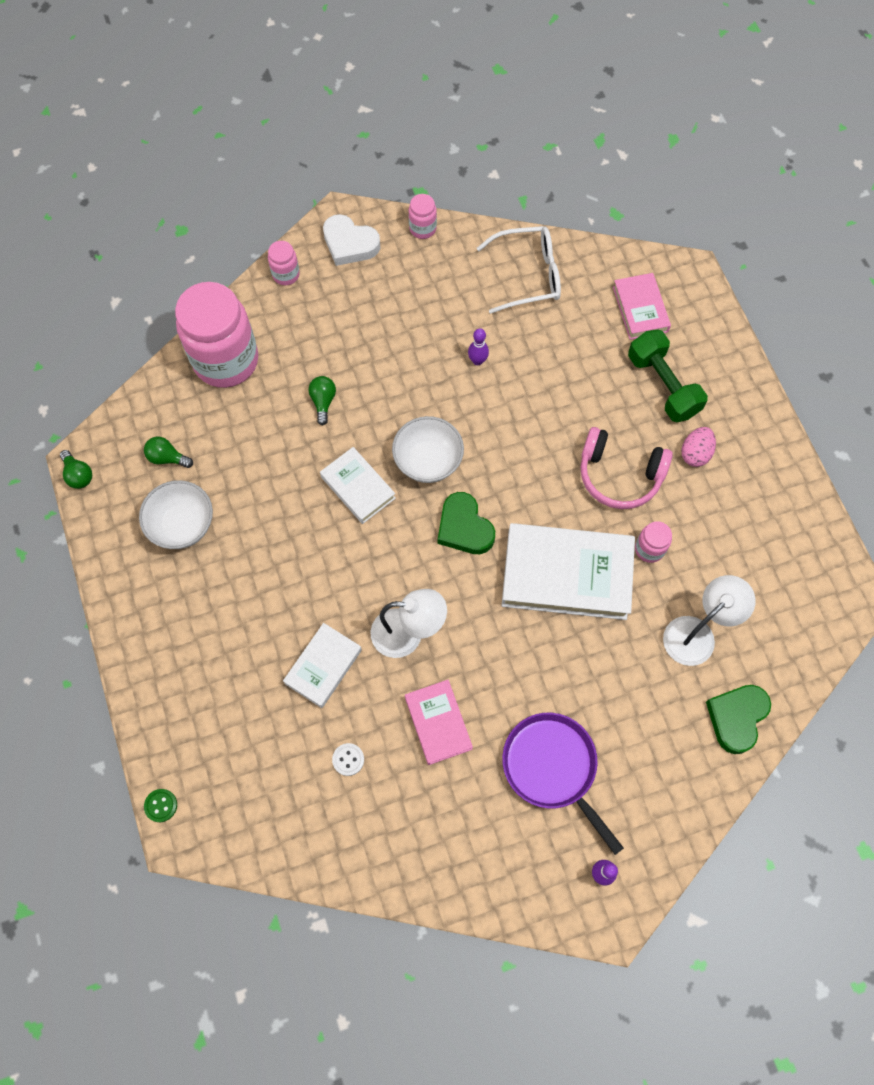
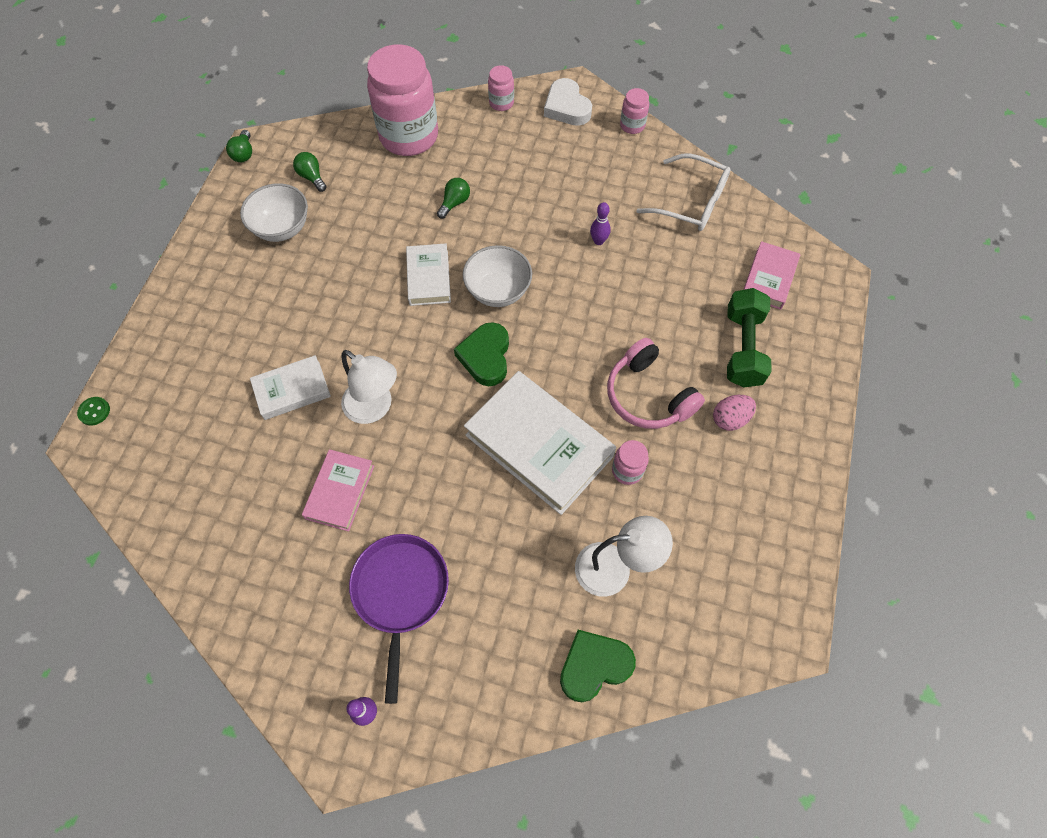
camera: 35 degrees right, 5 degrees down
white button [332,743,364,776] -> none

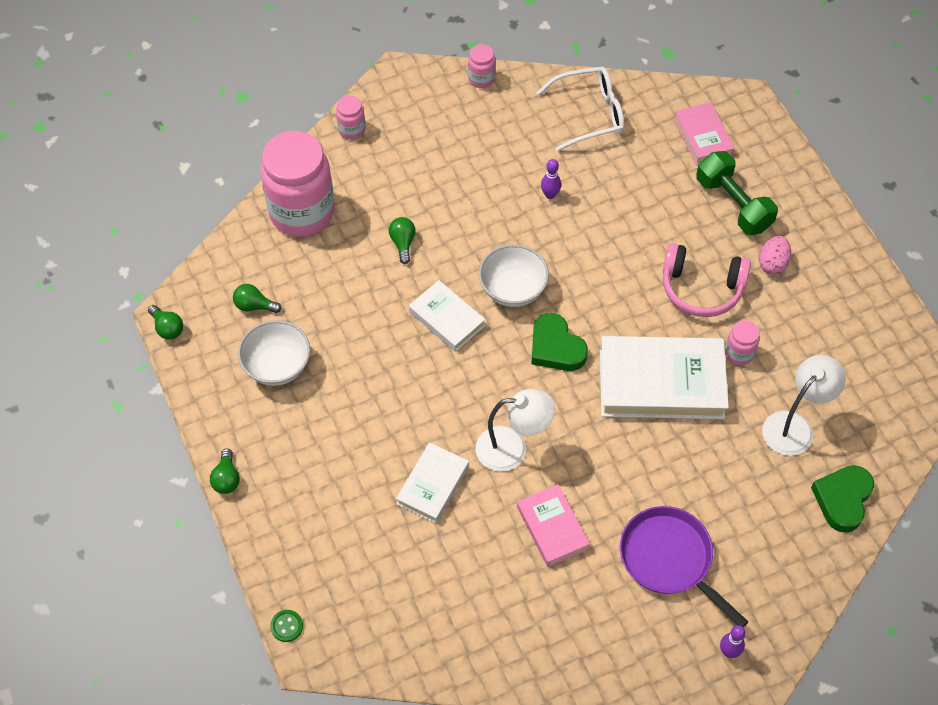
camera: 40 degrees left, 5 degrees down
white heart [544,78,592,126] -> none
none -> green light bulb [210,449,240,494]

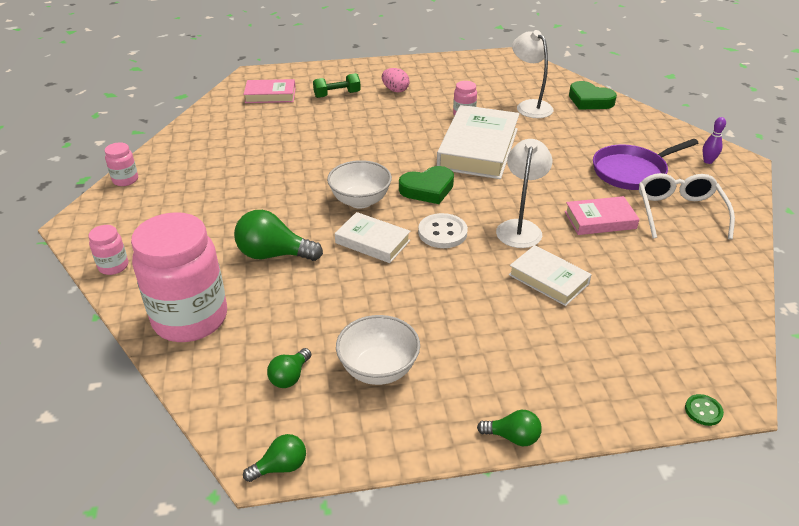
camera: 75 degrees left, 20 degrees down
green light bulb [389,217,416,264] -> green light bulb [234,210,323,261], size x1.80
white book [409,280,485,352] -> white book turned 60 degrees clockwise [335,212,410,263]
white glasses [536,67,624,151] -> white glasses moved to [639,173,735,240]
purple bowling pin [541,159,561,199] -> none
pink headphones [663,243,751,317] -> none
green dumbbell [696,151,778,235] -> green dumbbell [313,73,361,98], size x0.66
none -> white button [418,213,468,248]

